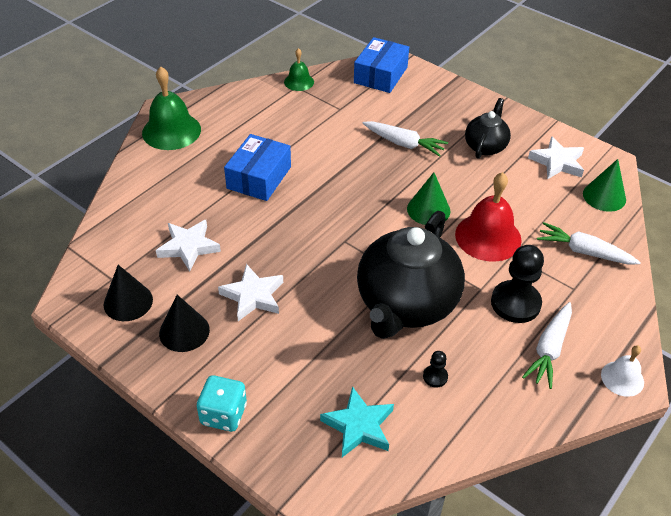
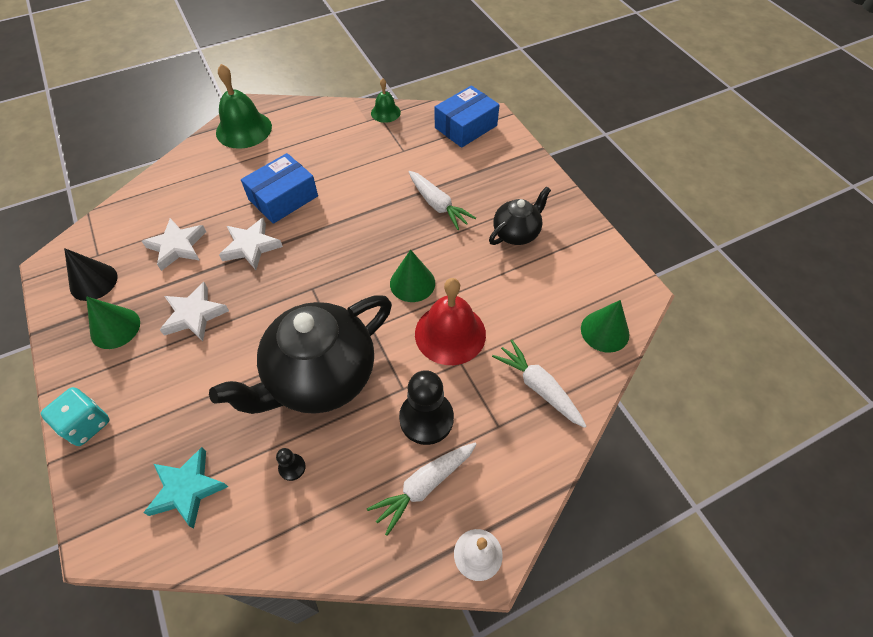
camera: 25 degrees right, 10 degrees up
black cone [159,295,210,352] -> green cone [86,296,140,349]
white star [528,136,584,179] -> white star moved to [219,218,283,270]

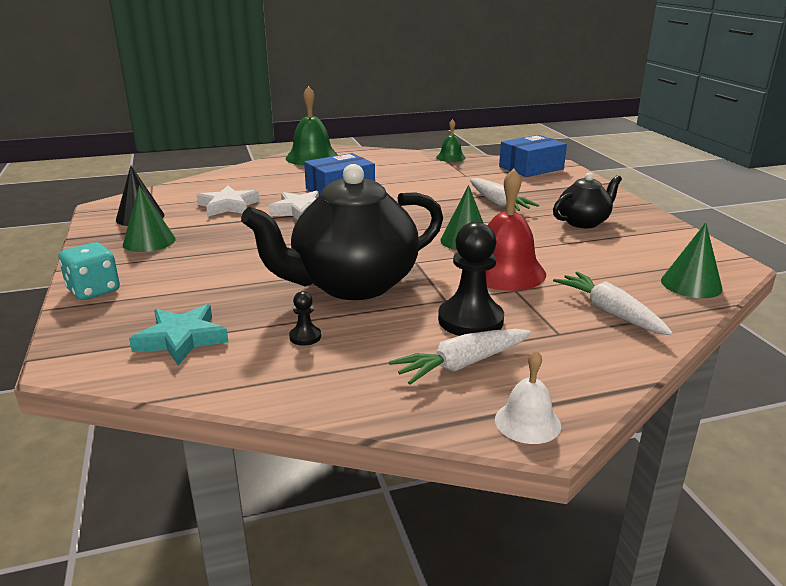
camera: 10 degrees right, 30 degrees down
white star [160,282,229,341] -> none

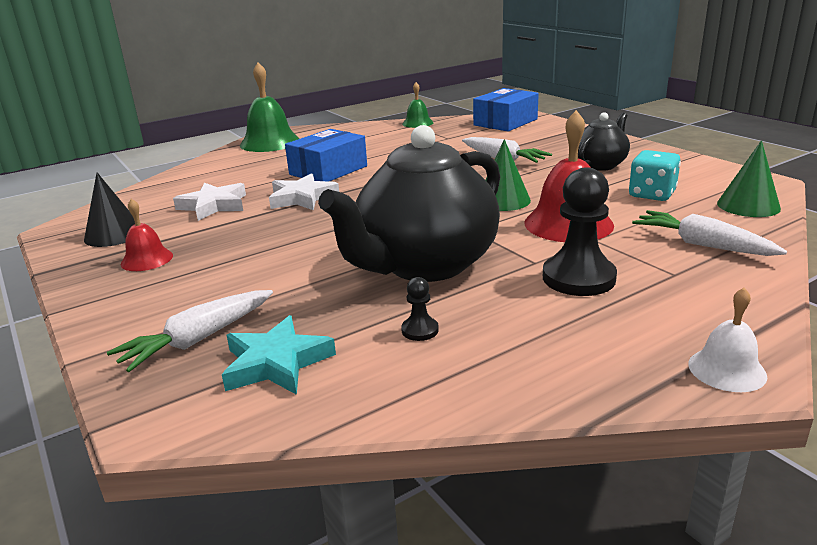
camera: 15 degrees left, 0 degrees up
turquoise dice [59,242,120,300] -> turquoise dice moved to [629,150,681,201]
green cone [123,186,176,252] -> red bell [121,199,173,271]
white carrot [389,329,531,384] -> white carrot moved to [107,290,273,372]

